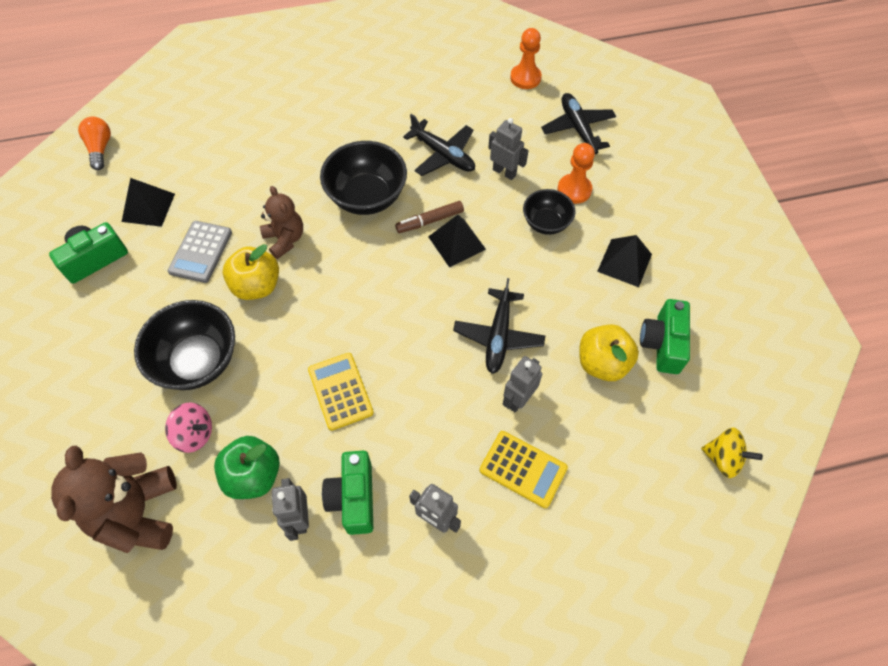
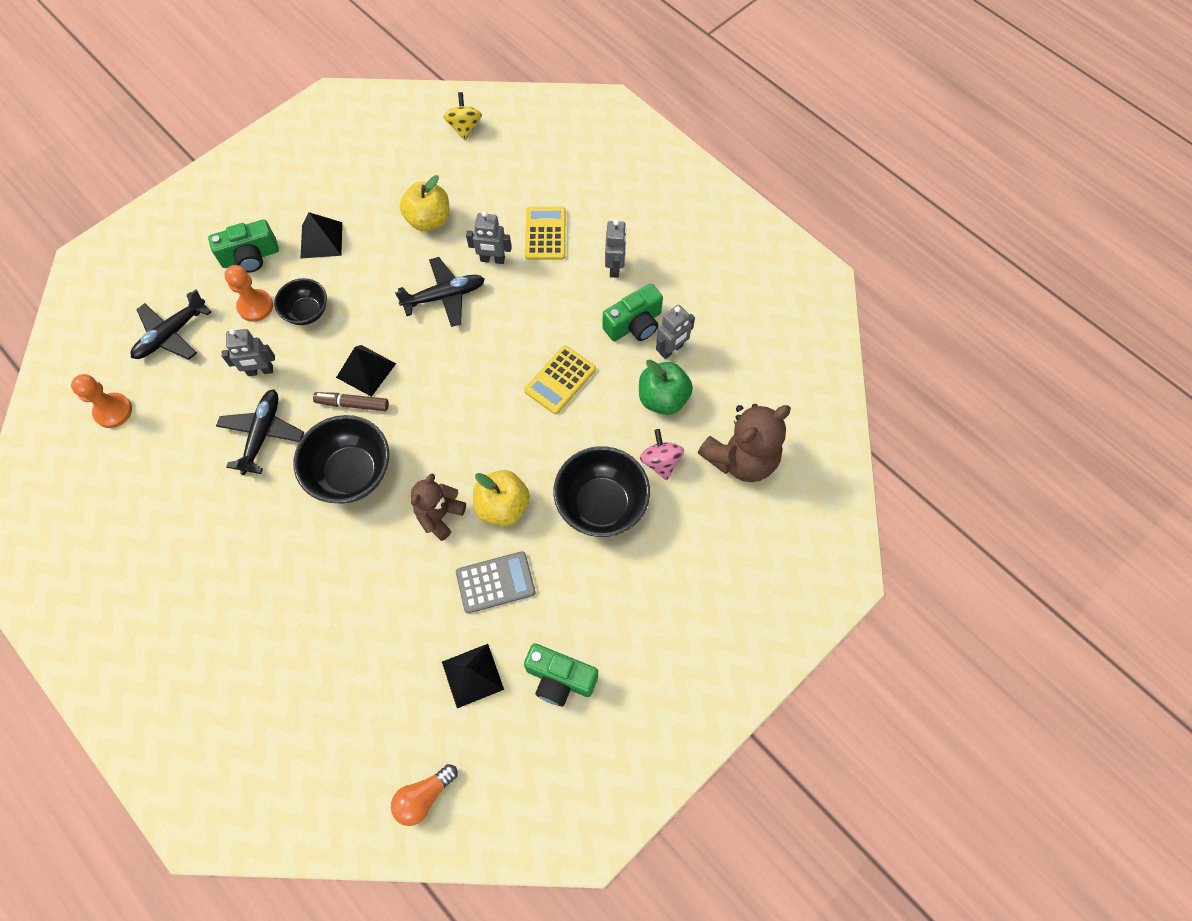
camera: 120 degrees left, 5 degrees up
brown marker [395,201,464,233] -> brown marker turned 150 degrees clockwise [313,392,389,411]
grey robot [488,118,528,180] -> grey robot turned 105 degrees counterclockwise [221,329,275,376]
green camera [640,299,690,374] -> green camera moved to [208,219,279,273]

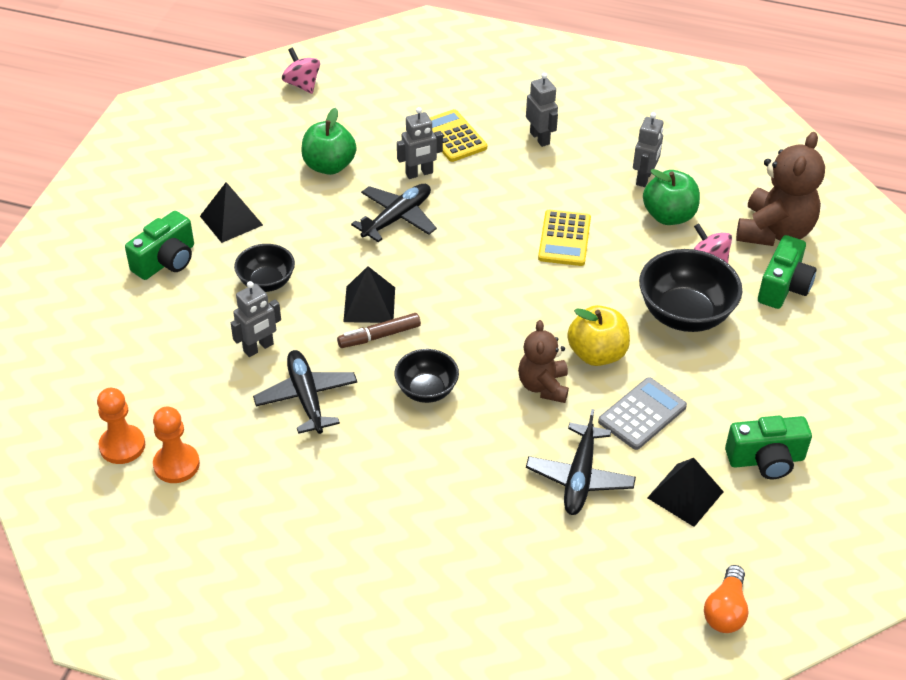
camera: 30 degrees left, 20 degrees down
black plane [130,289,212,360] -> black plane moved to [526,409,636,515]
orange pawn [224,265,273,322] -> orange pawn moved to [153,407,200,483]
black bowl [294,415,389,503] -> black bowl [395,349,459,403], size x0.60
yellow apple [400,175,450,231] -> green apple [301,108,356,175]
yellow spinning top [443,92,482,140] -> pink spinning top [282,48,320,94]
green camera [603,284,663,341] -> green camera moved to [758,235,816,309]

